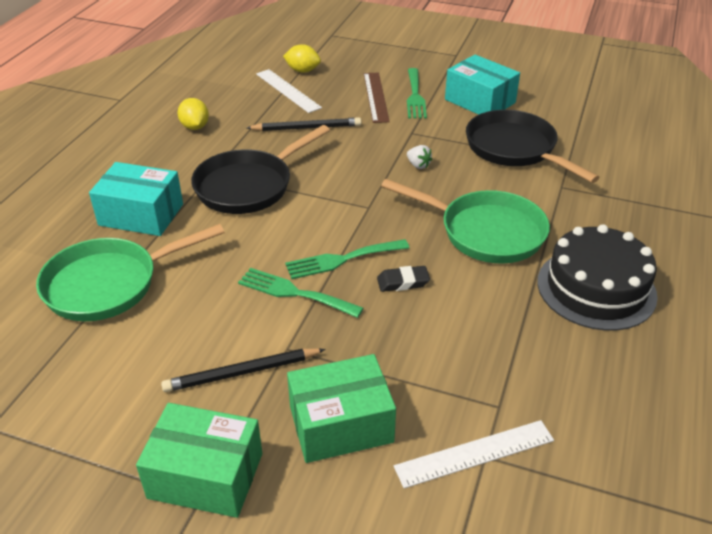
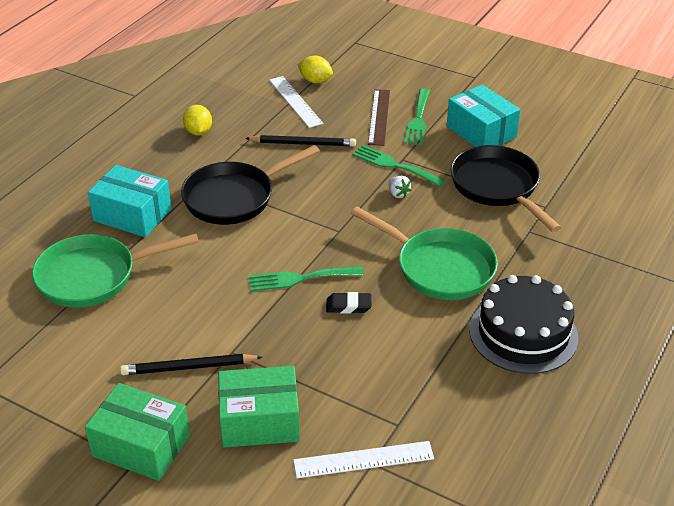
camera: 10 degrees right, 0 degrees up
green fork [238,268,364,318] -> green fork moved to [352,145,445,187]

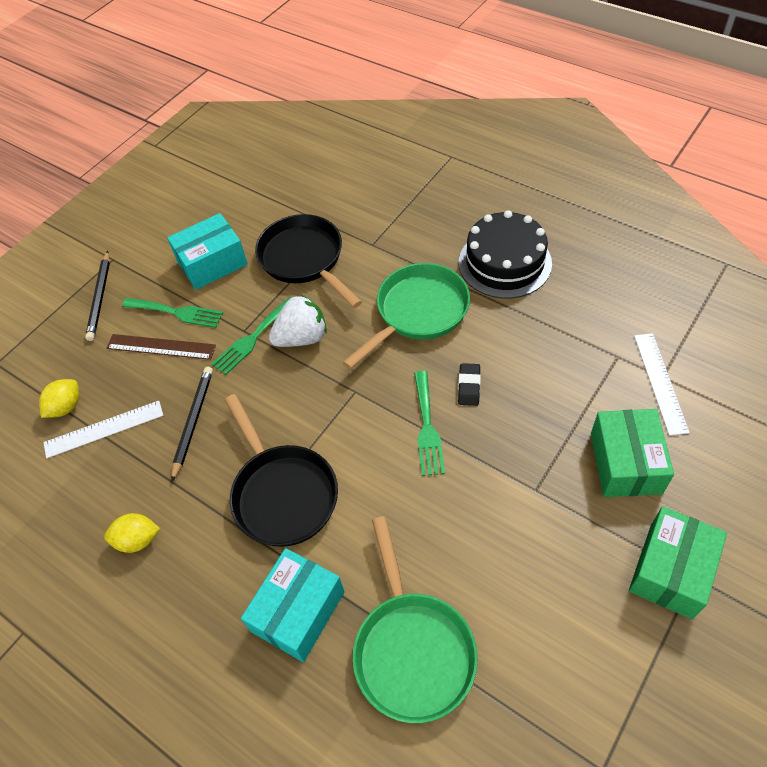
camera: 80 degrees left, 15 degrees up
black pencil [120,354,262,375] -> black pencil moved to [85,251,110,341]
white strawberry [388,176,411,198] -> white strawberry [269,295,327,347], size x2.08
black pan [450,145,562,232] -> black pan turned 75 degrees clockwise [255,214,362,308]

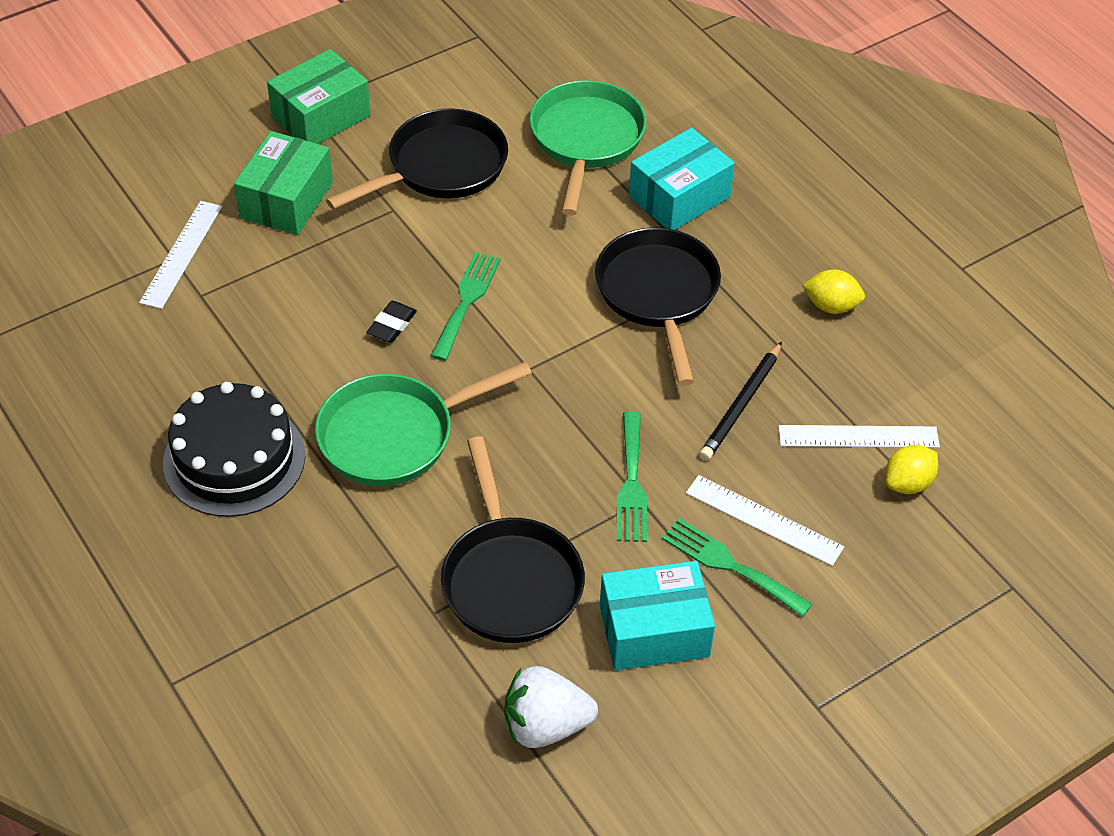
camera: 165 degrees left, 5 degrees down
black pencil [85,251,110,341] -> none
brown ruler [106,334,216,360] -> white ruler [686,475,844,566]
green fork [212,297,292,375] -> green fork turned 120 degrees clockwise [617,411,647,542]
white strawberry [269,295,327,347] -> white strawberry moved to [505,666,598,748]
none -> black pan [326,109,508,210]

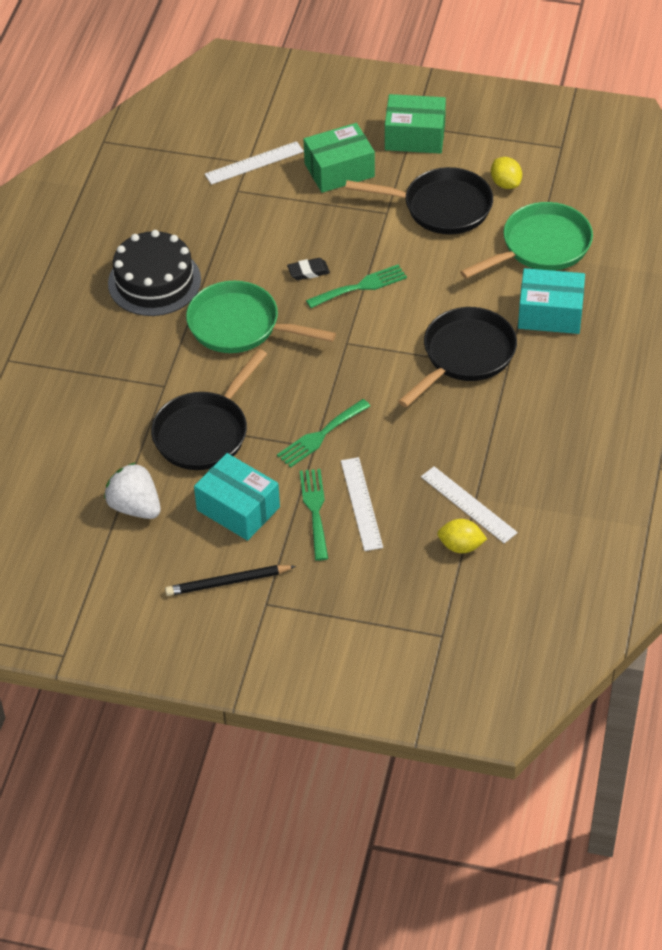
camera: 50 degrees right, 0 degrees up
black pencil [700,342,782,461] -> black pencil moved to [165,565,296,596]
yellow lemon [802,269,865,314] -> yellow lemon moved to [491,157,522,189]

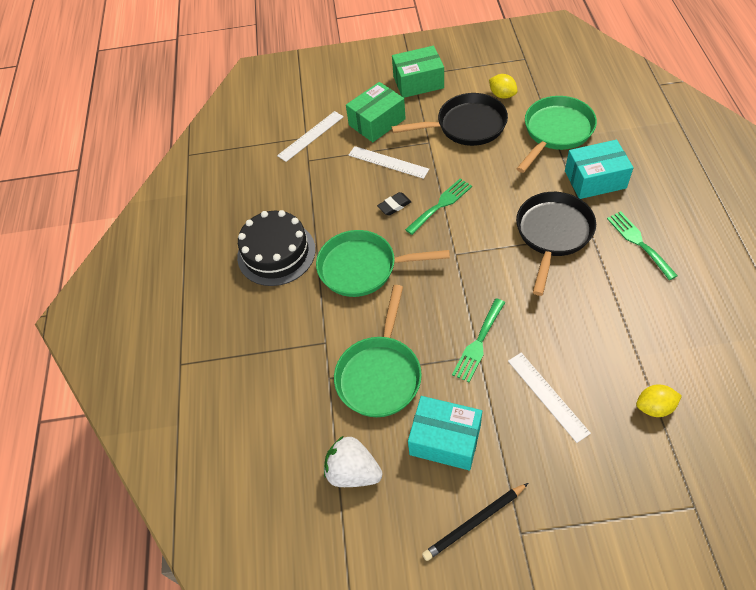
camera: 15 degrees left, 5 degrees up
black pan [151,349,267,470] -> green pan [334,285,422,417]
green fork [300,469,328,561] -> green fork moved to [607,211,678,280]
white ruler [421,466,518,544] -> white ruler moved to [349,146,429,179]

